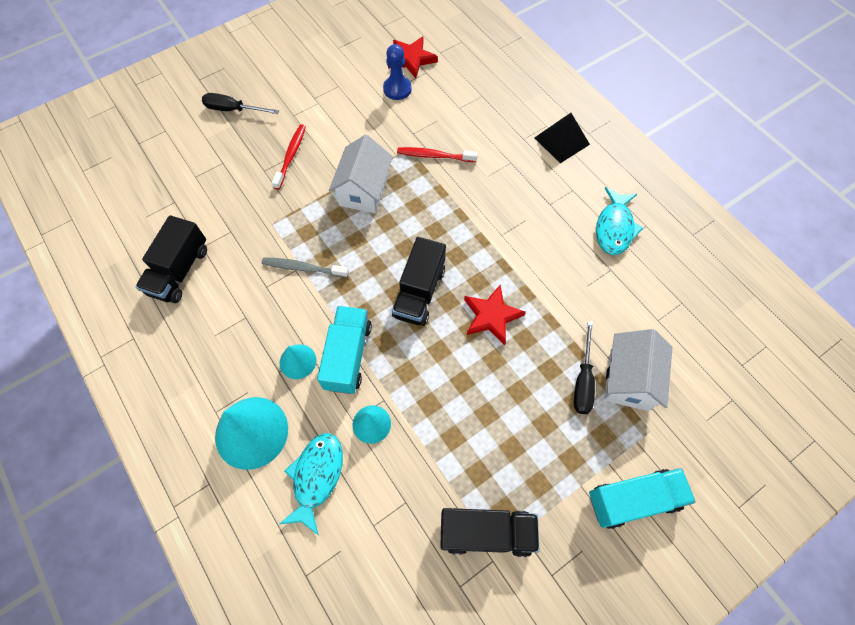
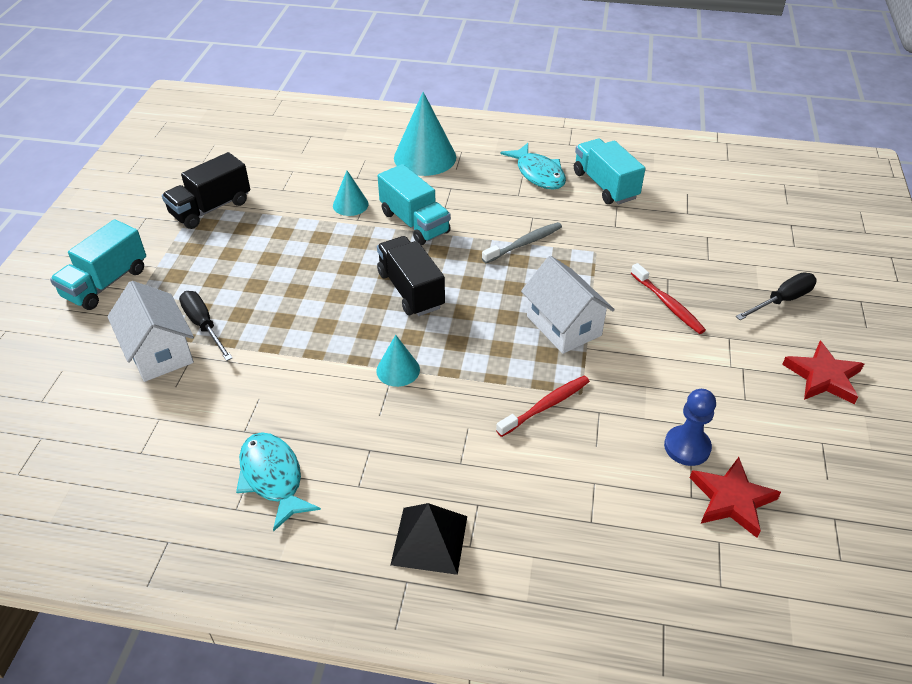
camera: 135 degrees right, 20 degrees down
black truck [136,215,207,303] -> turquoise truck [574,139,645,204]
turquoise cone [280,344,317,379] -> turquoise cone moved to [376,335,420,387]
turquoise fish [280,433,343,536] -> turquoise fish moved to [500,143,566,190]
red star [464,285,526,345] -> red star moved to [782,341,864,404]

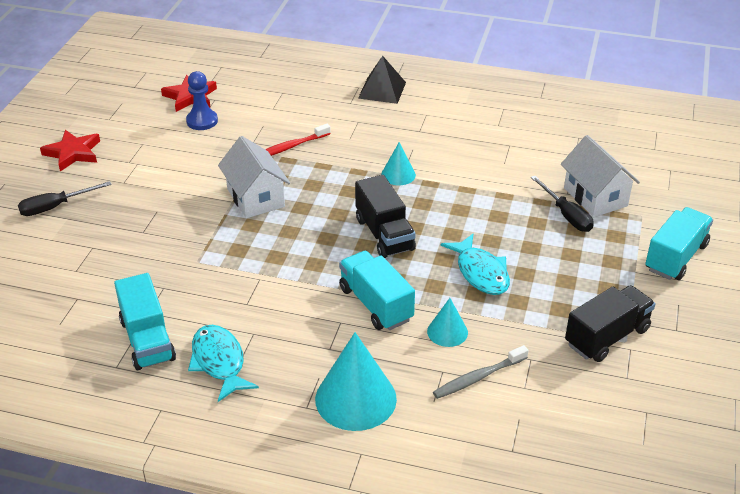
camera: 175 degrees left, 5 degrees down
turquoise fish [236,432,321,532] -> turquoise fish moved to [441,234,510,295]
grey toothbrush [482,222,562,263] -> grey toothbrush moved to [433,345,528,399]
red toothbrush [631,263,706,334] -> none

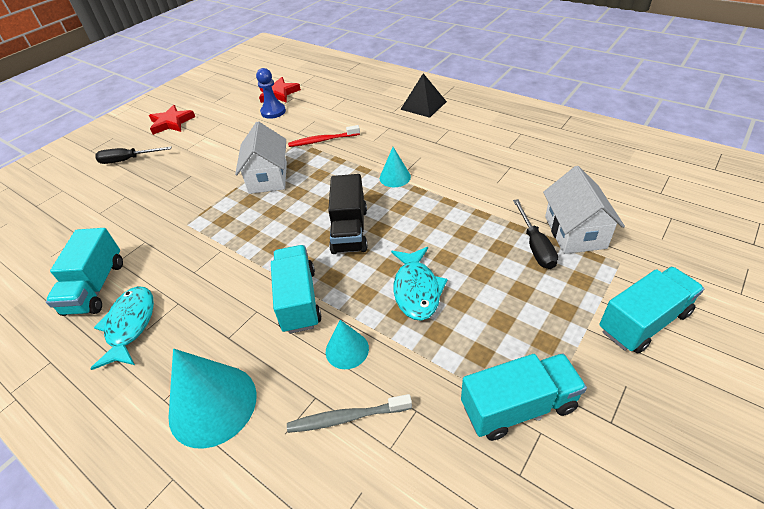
camera: 25 degrees right, 5 degrees up
black truck [565,285,655,362] -> turquoise truck [461,353,587,441]

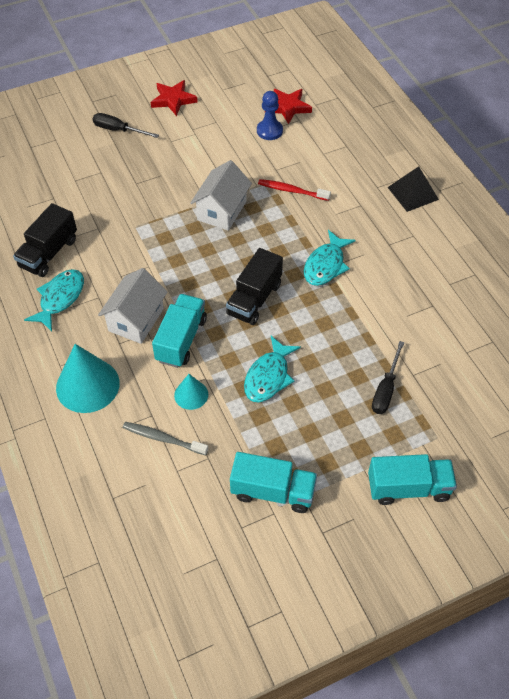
camera: 25 degrees right, 10 degrees up
turquoise truck [46,228,123,316] -> black truck [13,203,77,277]
turquoise cone [380,147,411,187] -> turquoise fish [304,230,356,286]
white house [543,166,625,254] -> white house moved to [98,268,167,344]

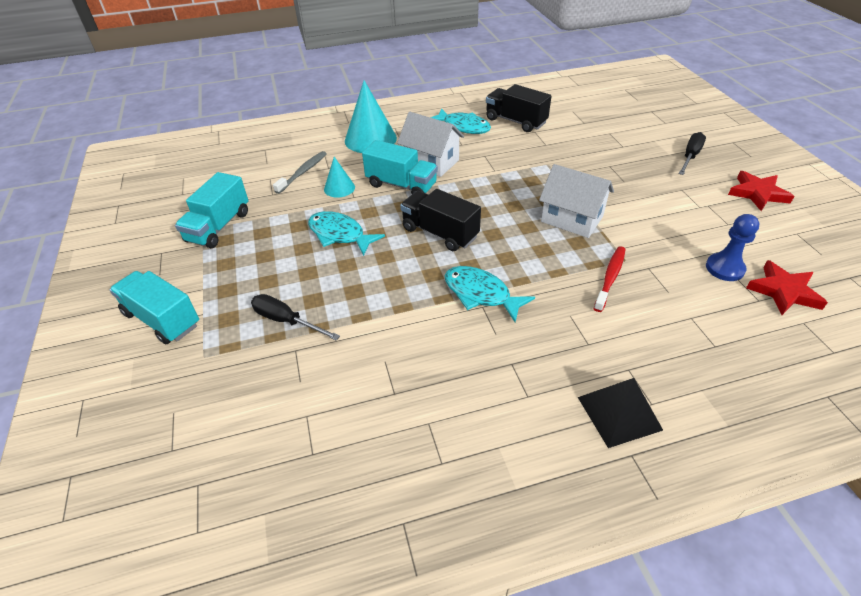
camera: 100 degrees right, 10 degrees down
turquoise truck [368,454,457,505] -> turquoise truck turned 120 degrees clockwise [109,271,199,344]

